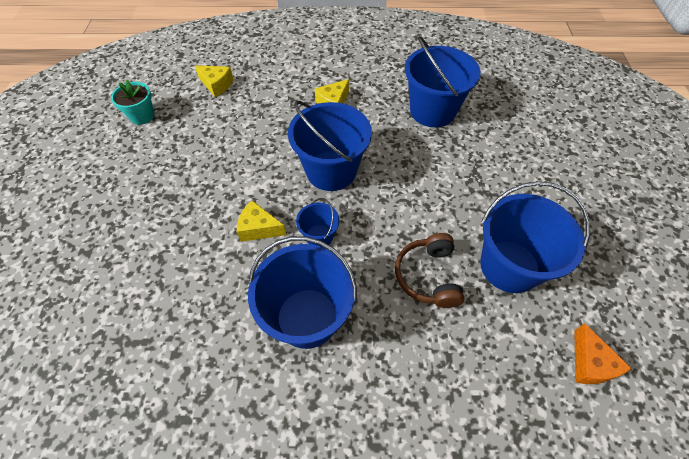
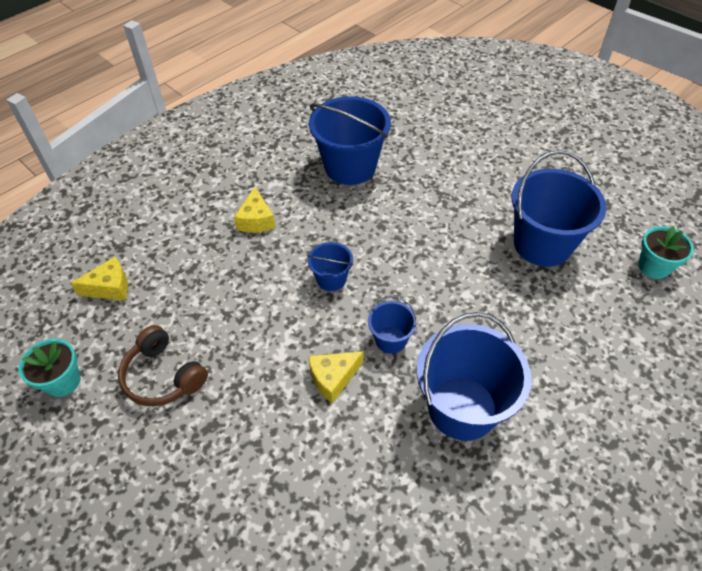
camera: 45 degrees left, 5 degrees down
blue bucket [288,101,372,191] -> blue bucket [307,242,353,291], size x0.49
brown headphones [395,233,465,308] -> brown headphones moved to [118,325,208,406]
orange cheese [574,323,632,384] -> turquoise flower pot [638,226,694,279]

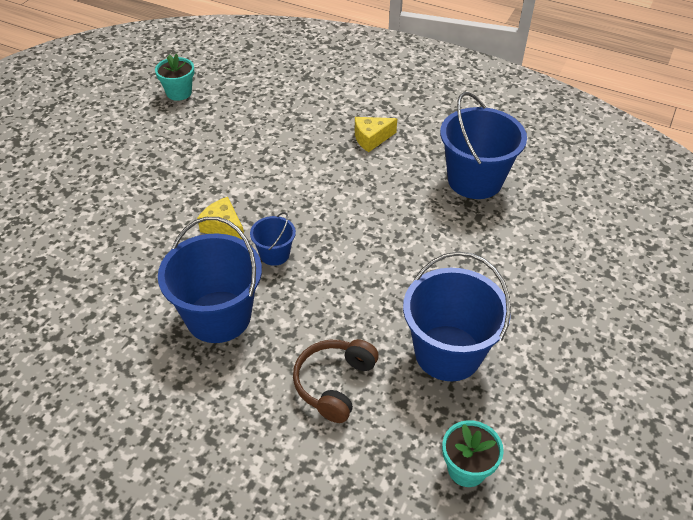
camera: 70 degrees right, 5 degrees down
yellow cheese [70,257,128,301] -> none
brown headphones [118,325,208,406] -> brown headphones moved to [293,339,379,423]
blue bucket [307,242,353,291] -> none

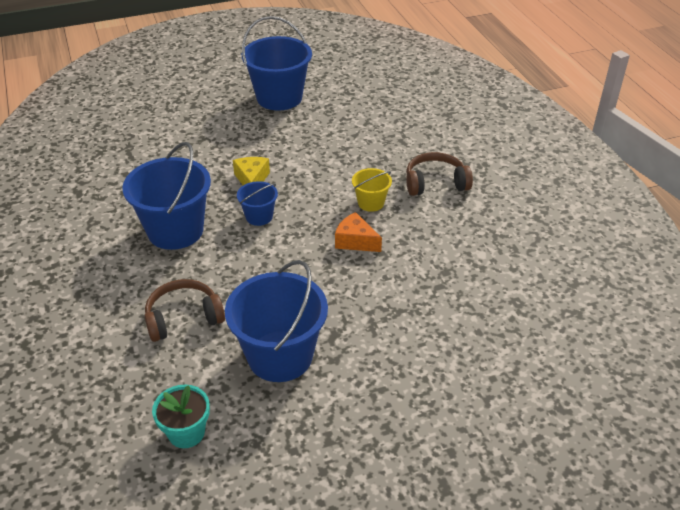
camera: 45 degrees right, 5 degrees down
turquoise flower pot [155,53,194,101] -> none
yellow cheese [355,117,397,152] -> brown headphones [406,152,473,196]
blue bucket [440,92,527,199] -> blue bucket moved to [242,16,312,111]
none -> orange cheese [335,212,382,252]
none -> yellow bucket [352,168,392,212]

